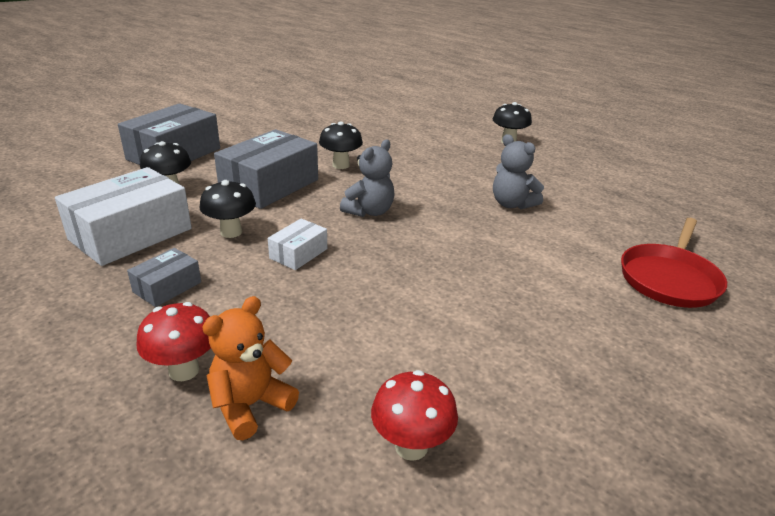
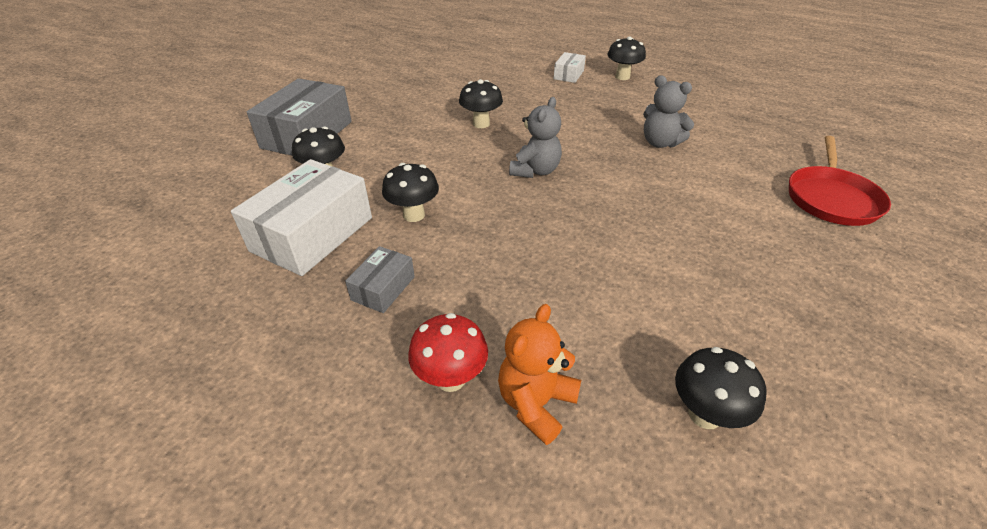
camera: 10 degrees left, 10 degrees up
grey box [214,129,318,209] -> none
white box [268,218,327,270] -> white box moved to [554,52,586,83]
red mushroom [371,370,458,461] -> black mushroom [675,347,767,429]

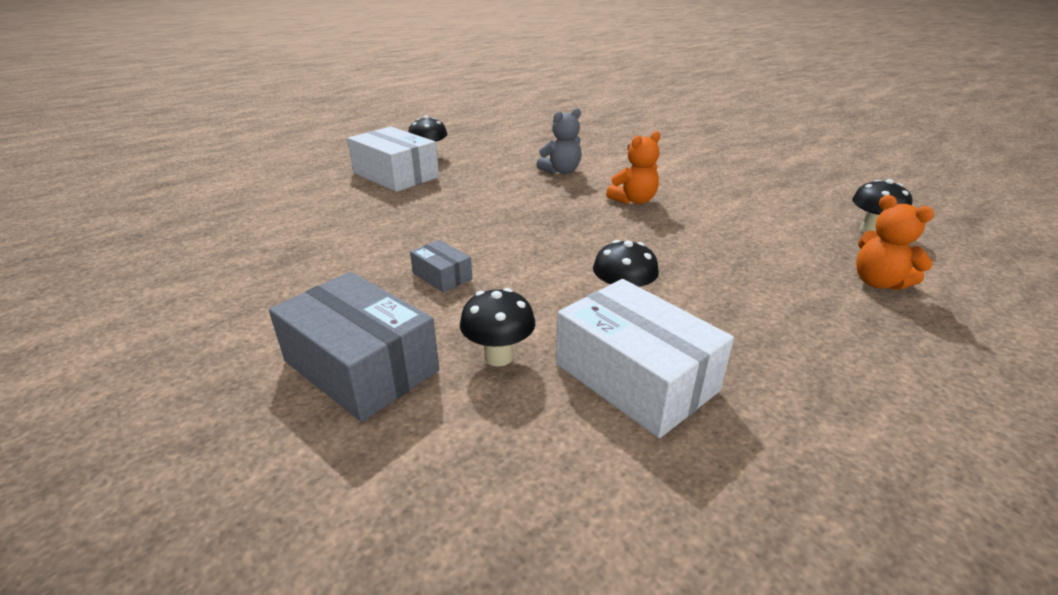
camera: 70 degrees left, 10 degrees down
grey box [345,246,415,313] -> grey box moved to [410,240,472,293]
red mushroom [408,313,488,392] -> none
black mushroom [459,79,503,128] -> none
grey teddy bear [509,97,562,178] -> none
white box [554,52,586,83] -> white box [347,126,439,192], size x2.03
red pan [789,136,891,226] -> none
none -> orange teddy bear [606,131,660,204]

